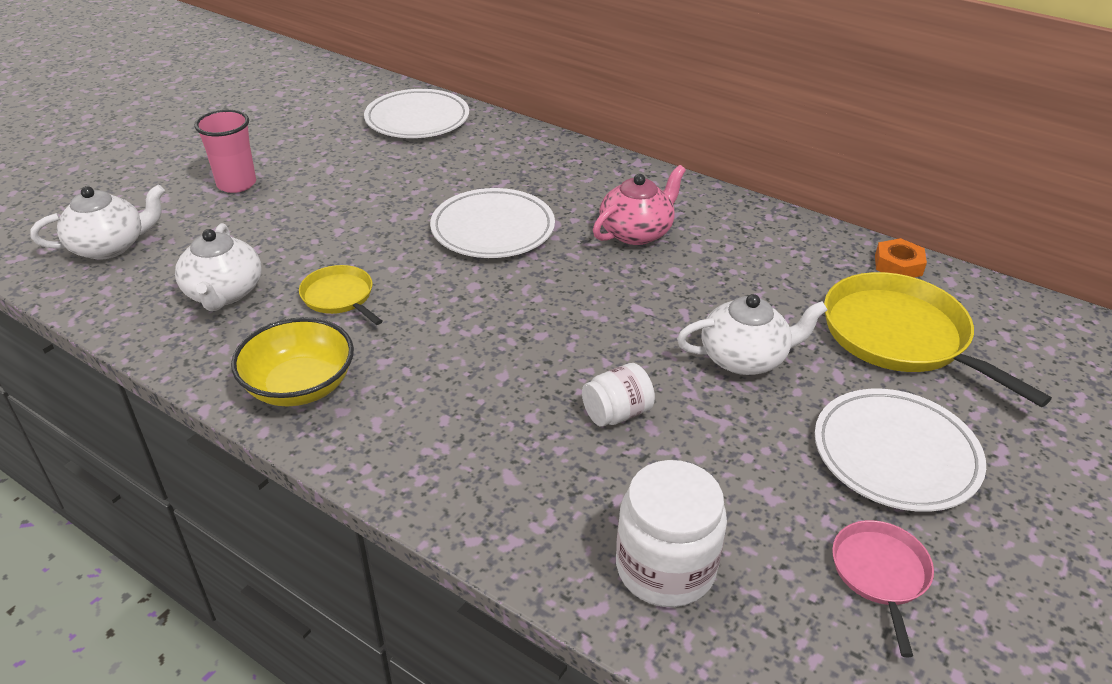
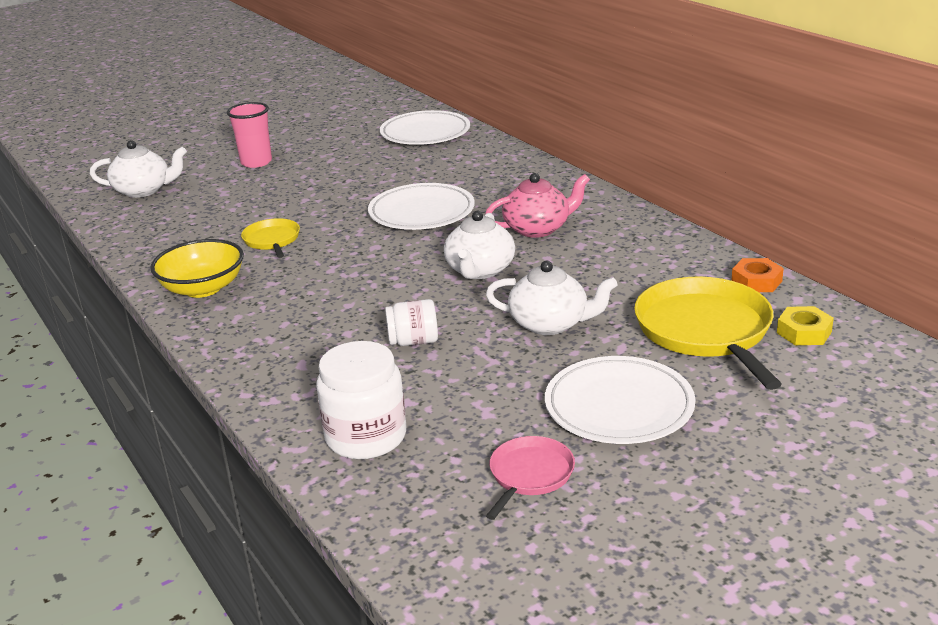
camera: 25 degrees right, 10 degrees down
white teapot [175,223,262,311] -> white teapot moved to [444,211,515,279]
none -> yellow nut [777,306,834,345]

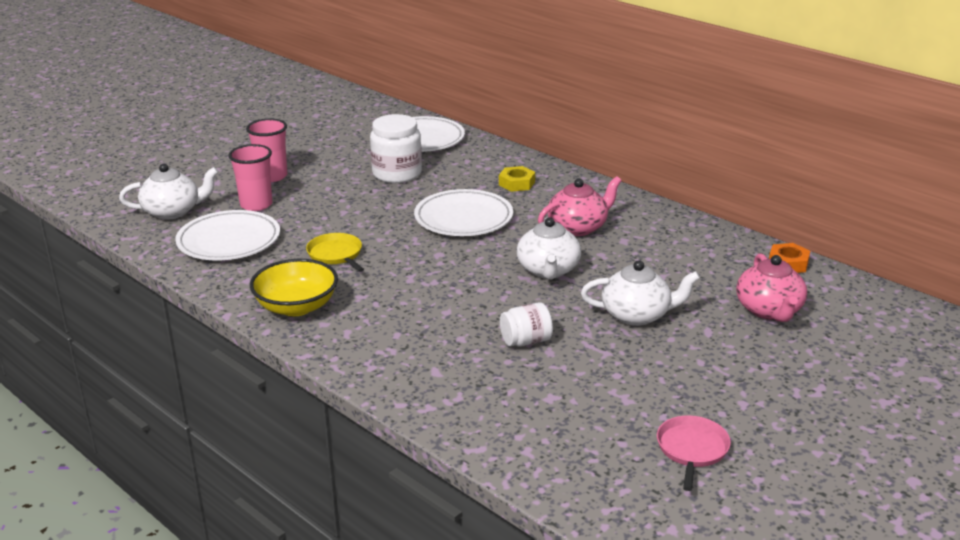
camera: 15 degrees left, 0 degrees up
white jar [316,341,407,459] -> white jar moved to [370,114,422,183]
white plate [545,356,695,444] -> white plate moved to [175,210,280,260]
yellow pan [634,276,782,390] -> pink teapot [736,253,807,322]
yellow nut [777,306,834,345] -> yellow nut moved to [499,166,535,192]
none -> pink cup [228,144,272,211]

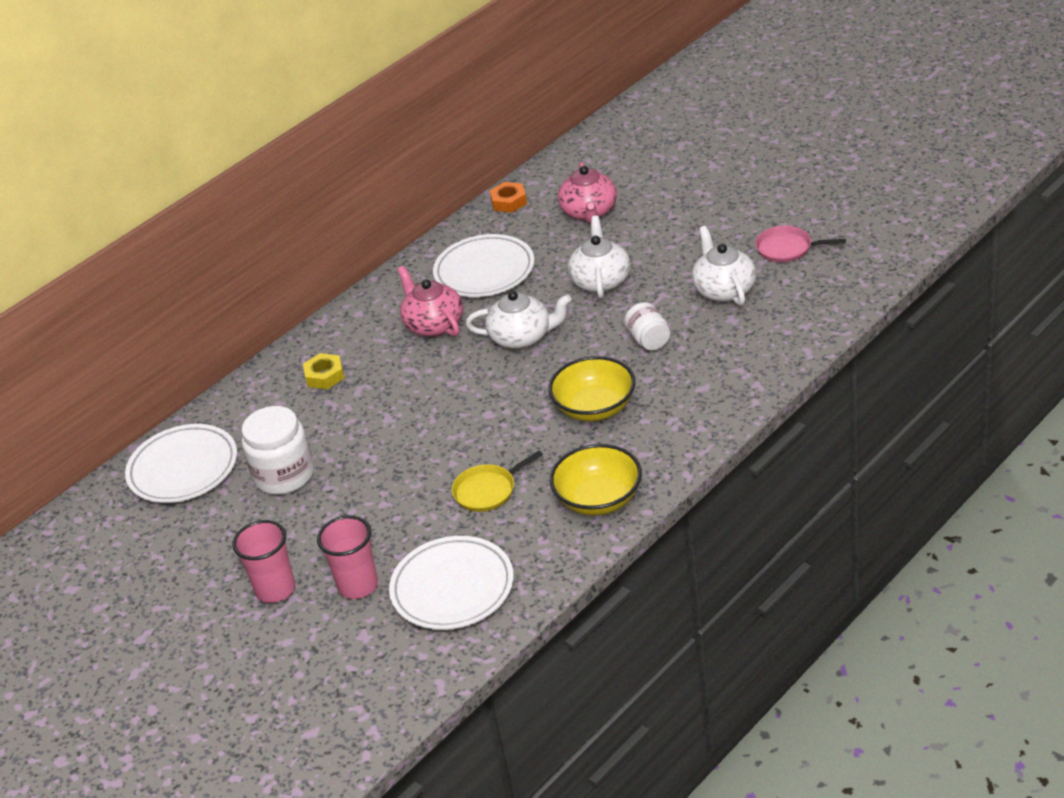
camera: 85 degrees left, 10 degrees up
white teapot [119,164,219,220] -> white teapot moved to [692,226,756,306]
white plate [414,189,513,236] -> white plate moved to [433,234,535,297]
pink teapot [736,253,807,322] -> pink teapot turned 90 degrees clockwise [558,162,617,223]
none -> yellow bowl [548,356,635,421]

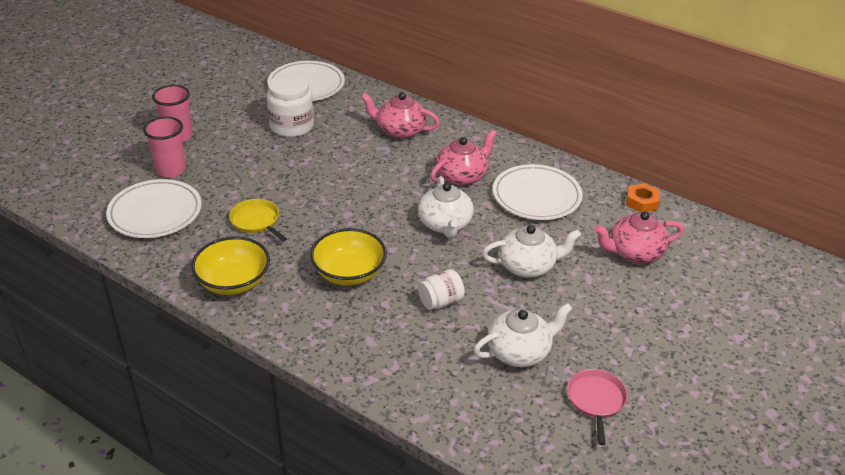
camera: 75 degrees right, 0 degrees up
yellow nut [303,353,345,389] -> pink teapot [361,92,440,139]

